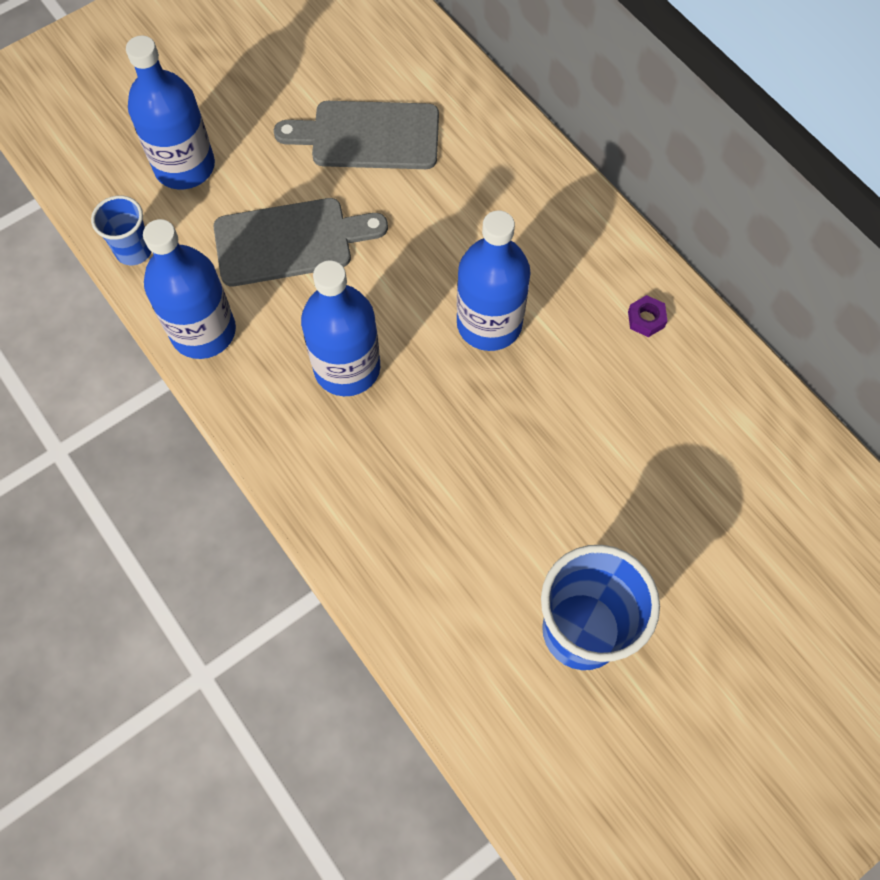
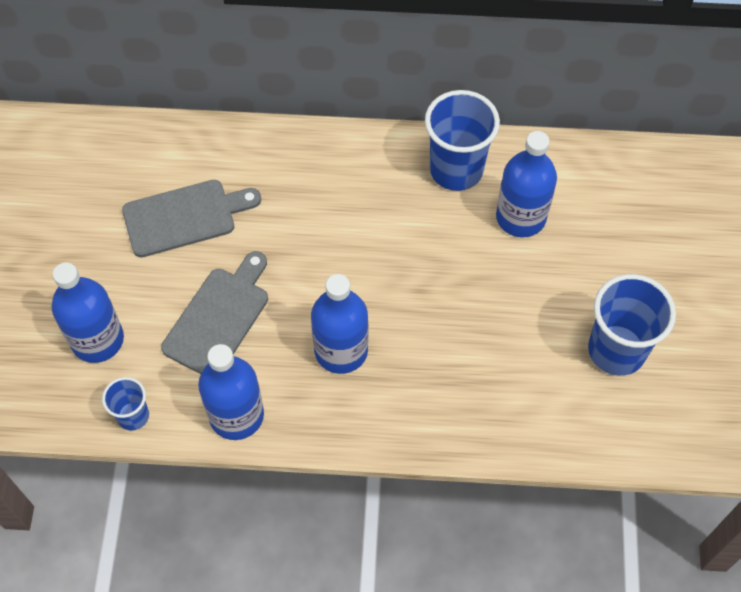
camera: 50 degrees left, 5 degrees down
grey cutting board [274,101,439,169] -> grey cutting board turned 150 degrees counterclockwise [122,180,261,257]
blue bottle [457,210,530,351] -> blue bottle moved to [496,131,557,237]
purple nut [628,295,667,337] -> blue cup [425,90,500,191]

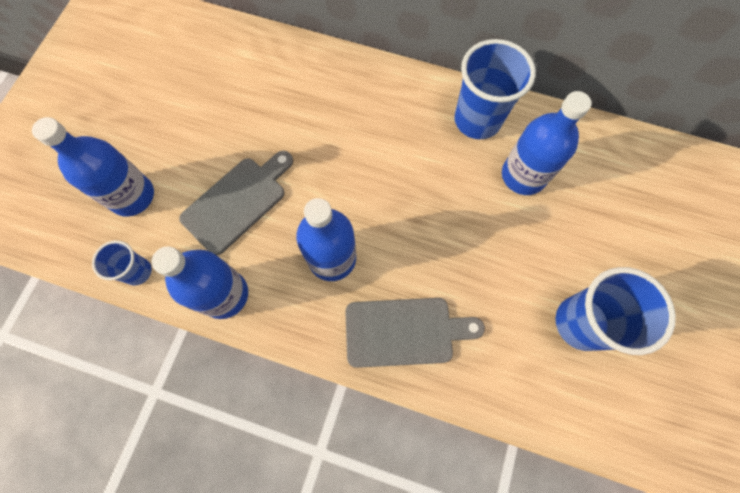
camera: 15 degrees right, 10 degrees up
grey cutting board [122,180,261,257] -> grey cutting board moved to [345,298,485,368]

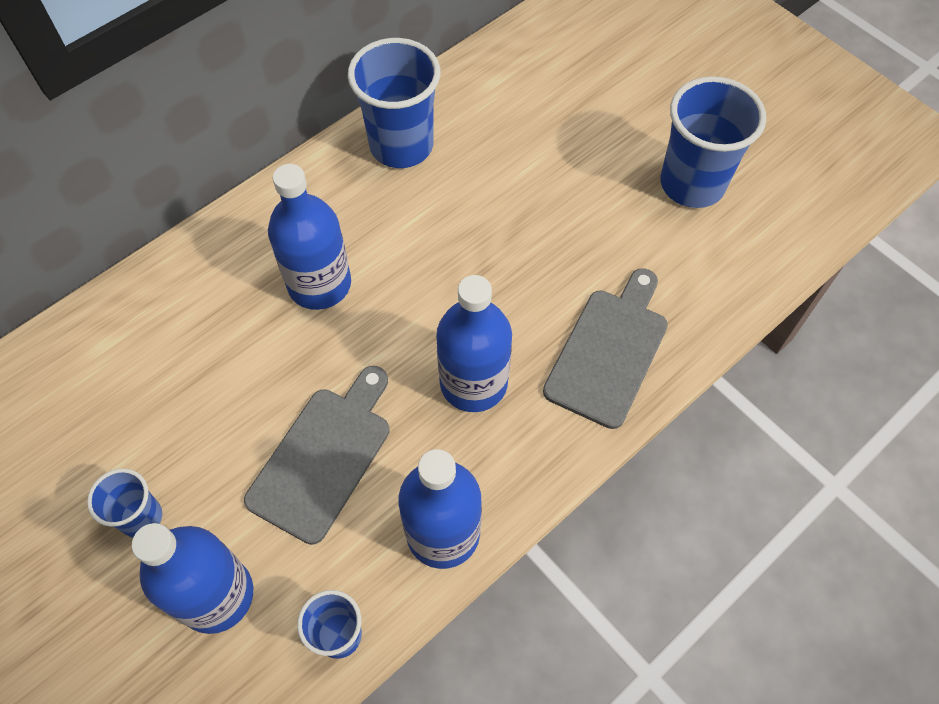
camera: 60 degrees left, 10 degrees down
grey cutting board [179,151,293,255] -> grey cutting board turned 45 degrees clockwise [244,366,390,545]
blue bottle [502,91,592,195] -> blue bottle moved to [268,164,351,310]
none -> blue cup [87,468,162,537]

